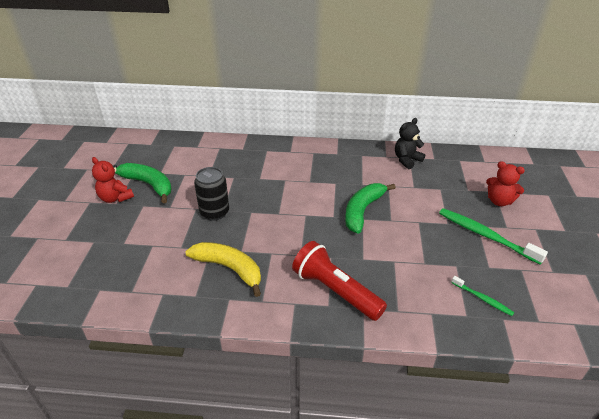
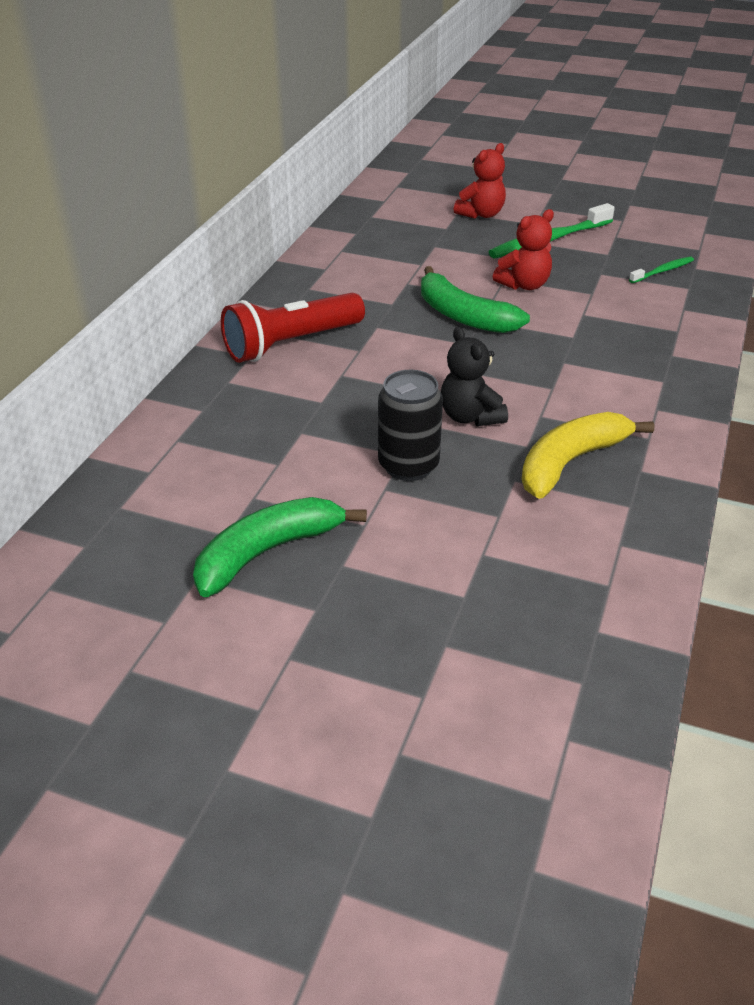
camera: 75 degrees left, 0 degrees up
red teddy bear [92,157,134,203] -> red teddy bear moved to [493,209,554,290]
red flashlight [292,241,387,321] -> red flashlight moved to [221,293,365,363]
black teddy bear [395,118,425,169] -> black teddy bear moved to [441,327,508,426]

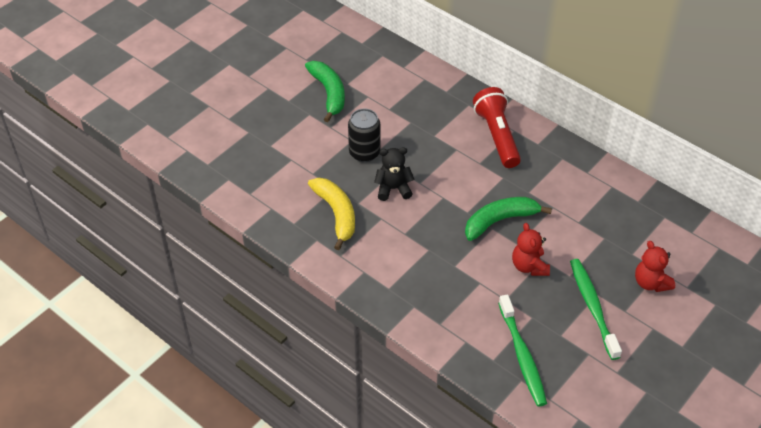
camera: 110 degrees right, 10 degrees up
green toothbrush [629,257,694,283] -> green toothbrush [498,295,547,406], size x1.90

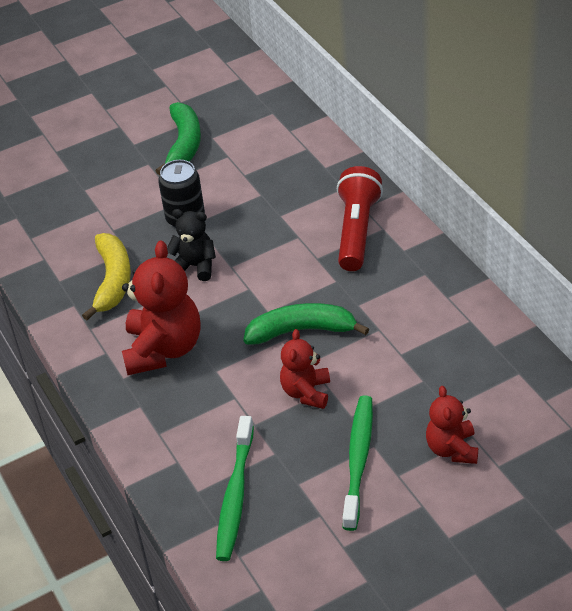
camera: 25 degrees right, 5 degrees down
none -> red teddy bear [122,240,200,375]

